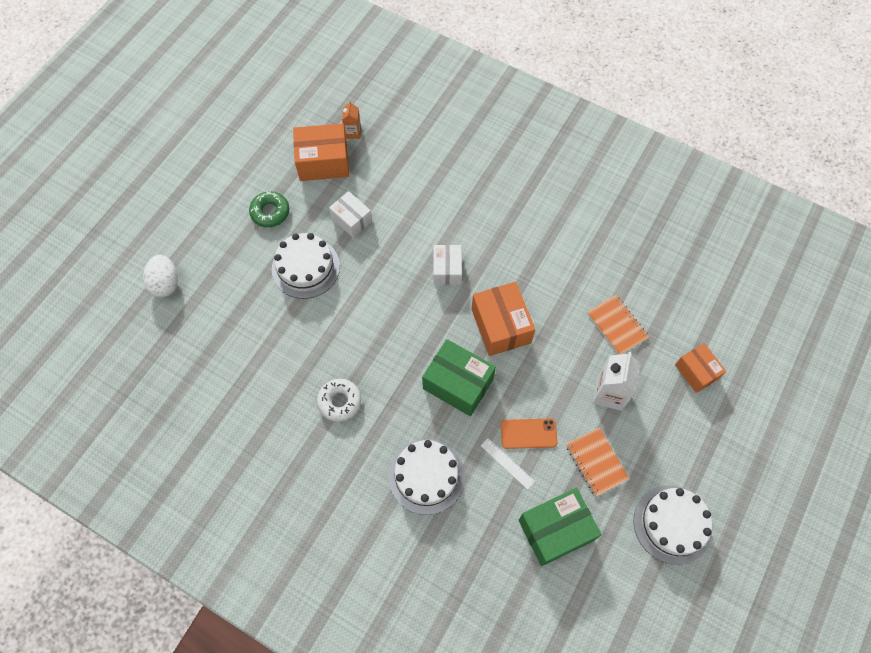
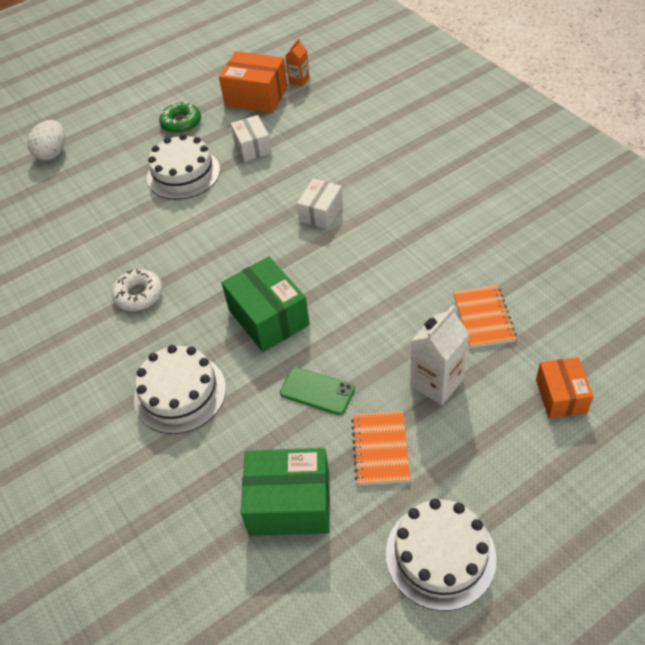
camera: 30 degrees right, 15 degrees down
orange box [471,282,535,356] -> none
white ruler [481,438,535,490] -> none
orange phone [501,418,558,449] -> green phone [280,367,355,415]

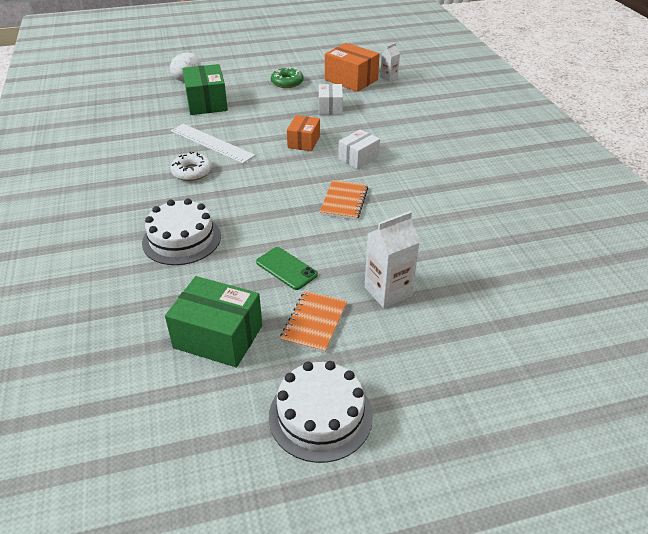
camera: 15 degrees right, 10 degrees down
white cake [147,134,220,200] -> none
green box [221,256,310,352] -> green box moved to [182,64,228,115]
orange carton [285,39,310,87] -> white carton [380,43,400,82]
orange notebook [453,285,517,348] -> orange notebook moved to [320,180,368,220]
orange box [536,357,594,418] -> orange box moved to [287,115,320,151]
none -> white ruler [170,124,255,164]

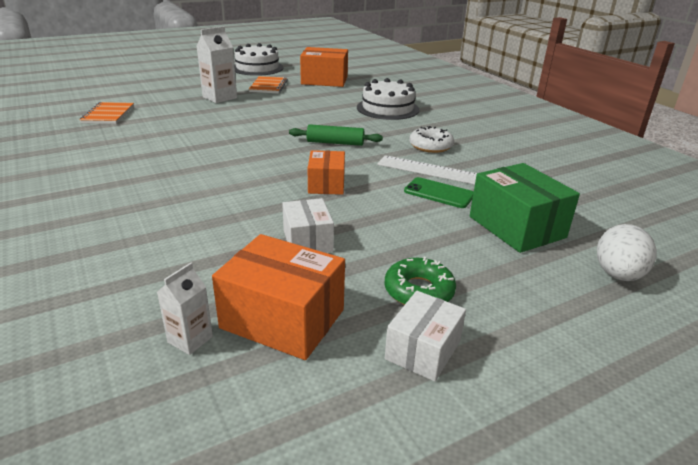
camera: 165 degrees right, 10 degrees down
green box [165,276,262,367] -> orange box [300,47,348,87]
green phone [256,247,318,290] -> green phone moved to [404,177,473,208]
orange notebook [320,180,368,220] -> orange notebook moved to [80,102,134,124]
white box [338,129,380,169] -> white box moved to [385,291,466,382]
none -> green rolling pin [289,124,383,146]

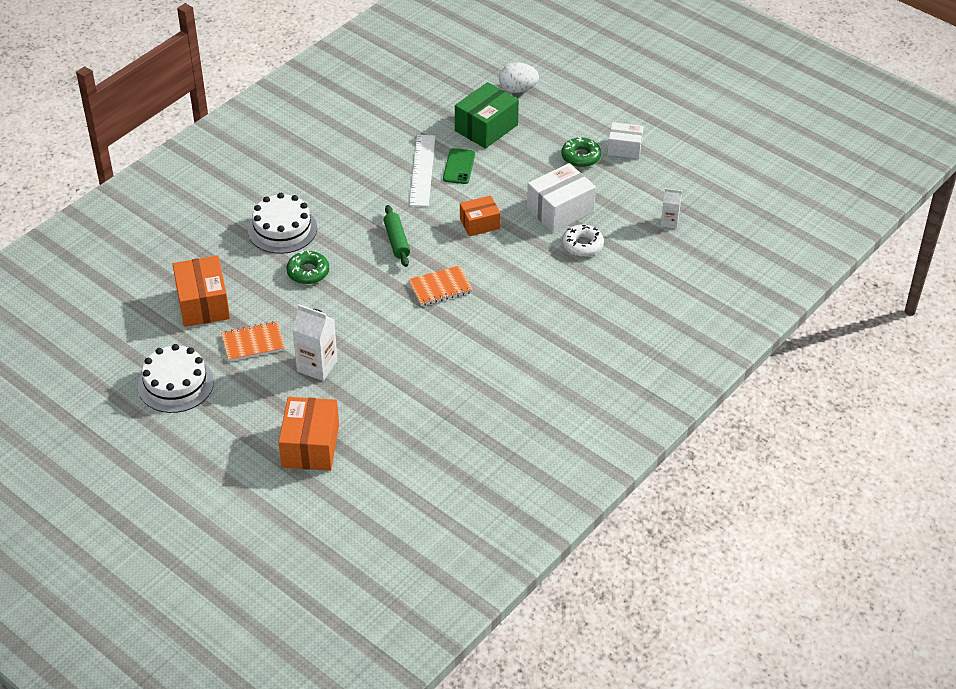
camera: 110 degrees left, 15 degrees up
orange notebook [80,102,134,124] -> orange notebook moved to [408,265,473,306]
orange box [212,234,345,360] -> orange box moved to [279,397,339,471]
white box [282,198,334,253] -> white box [527,163,596,232], size x1.59
white donut [409,126,454,153] -> white donut moved to [562,225,604,257]
none -> green donut [286,251,329,284]

